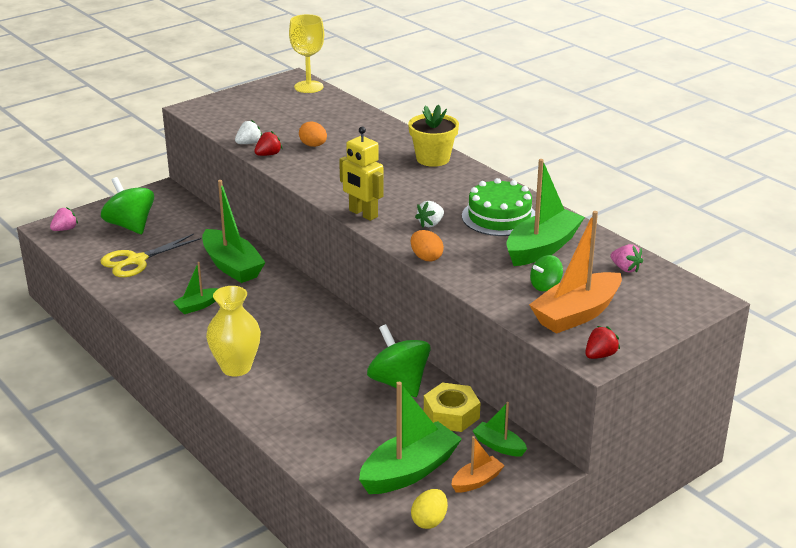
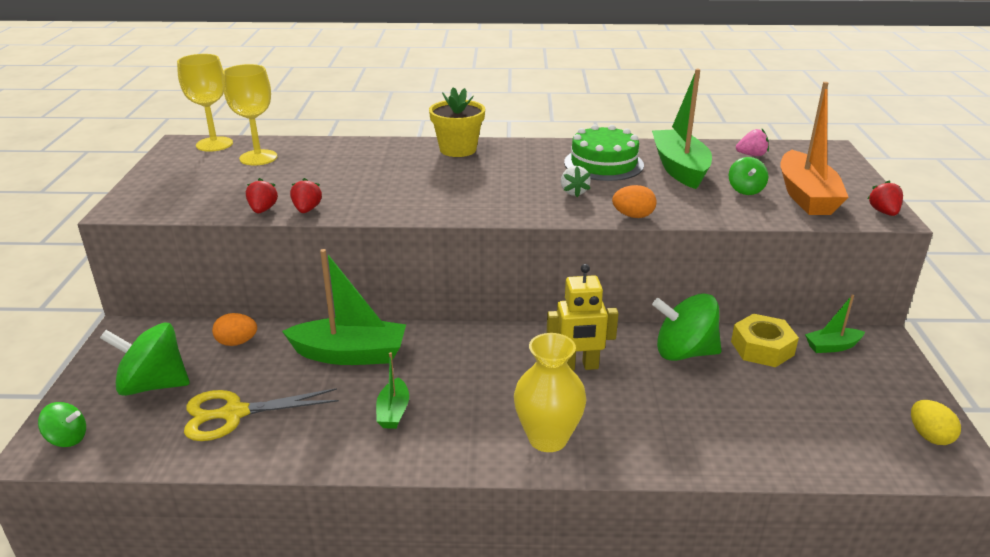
camera: 50 degrees left, 0 degrees up
pink strawberry [50,207,78,231] -> green spinning top [38,402,86,447]
yellow scissors [101,234,201,277] -> yellow scissors turned 75 degrees clockwise [184,388,339,441]
white strawberry [235,120,262,144] -> red strawberry [246,178,278,213]
orange egg [299,122,327,147] -> orange egg moved to [212,313,257,346]
yellow robot [339,127,384,221] -> yellow robot moved to [547,264,619,371]
green boat [359,382,462,494] -> none
orange boat [451,436,505,492] -> none
none -> yellow goblet [223,64,277,165]

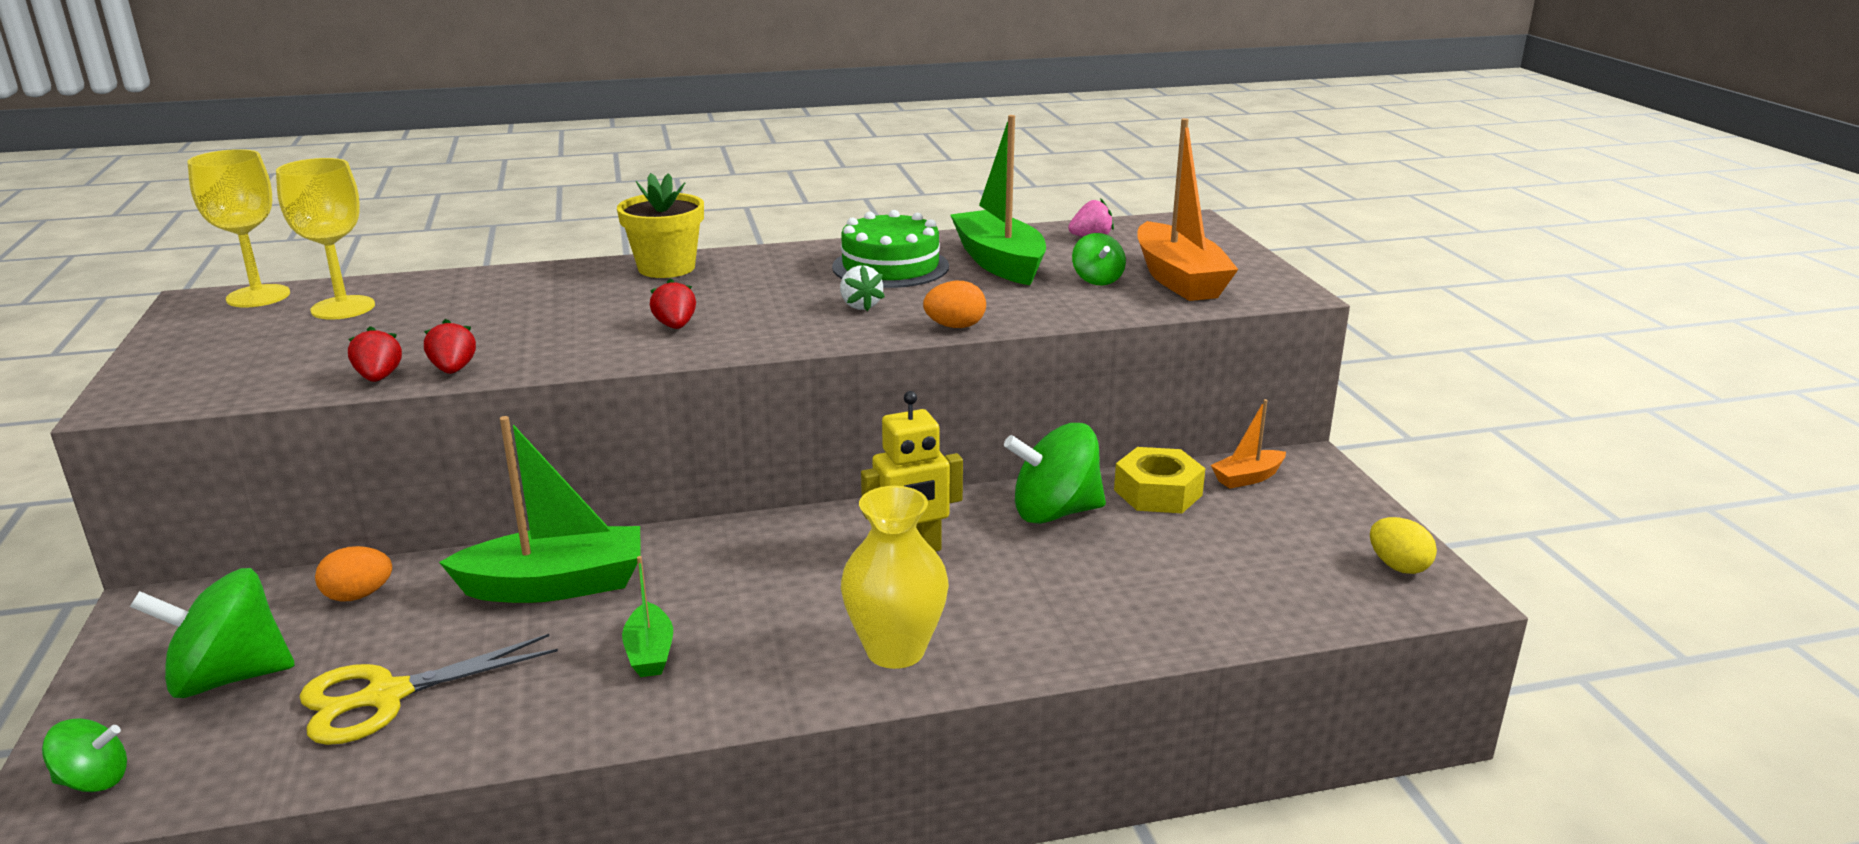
camera: 15 degrees left, 5 degrees down
green boat [805,295,865,353] -> orange boat [1211,399,1286,489]
red strawberry [867,180,903,216] -> red strawberry moved to [650,278,696,329]

